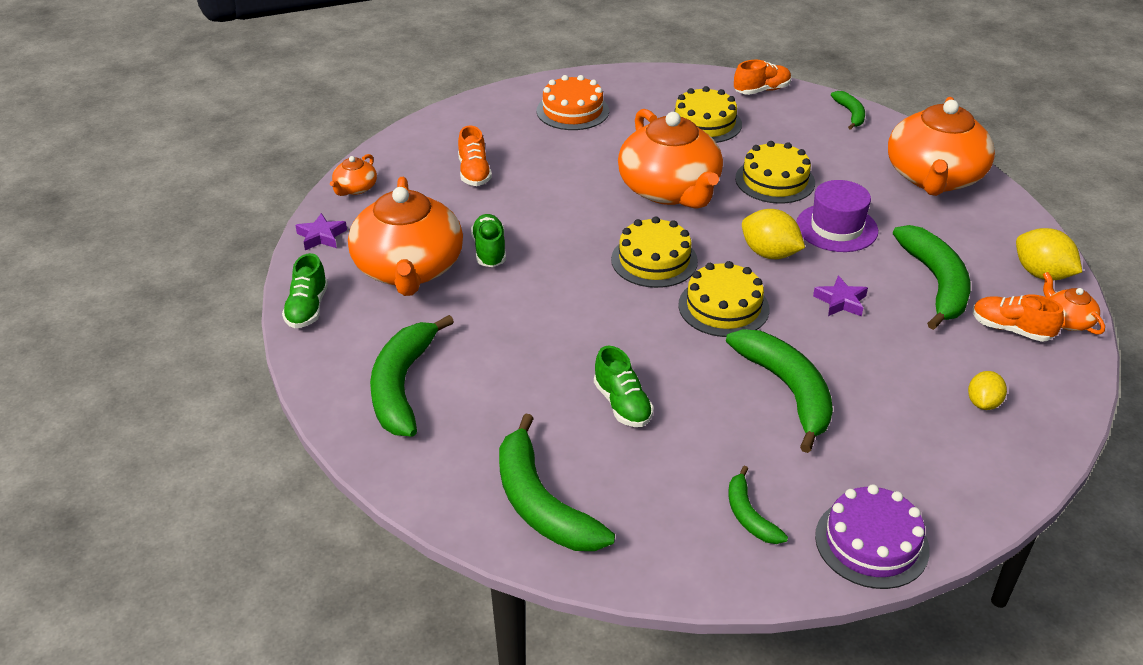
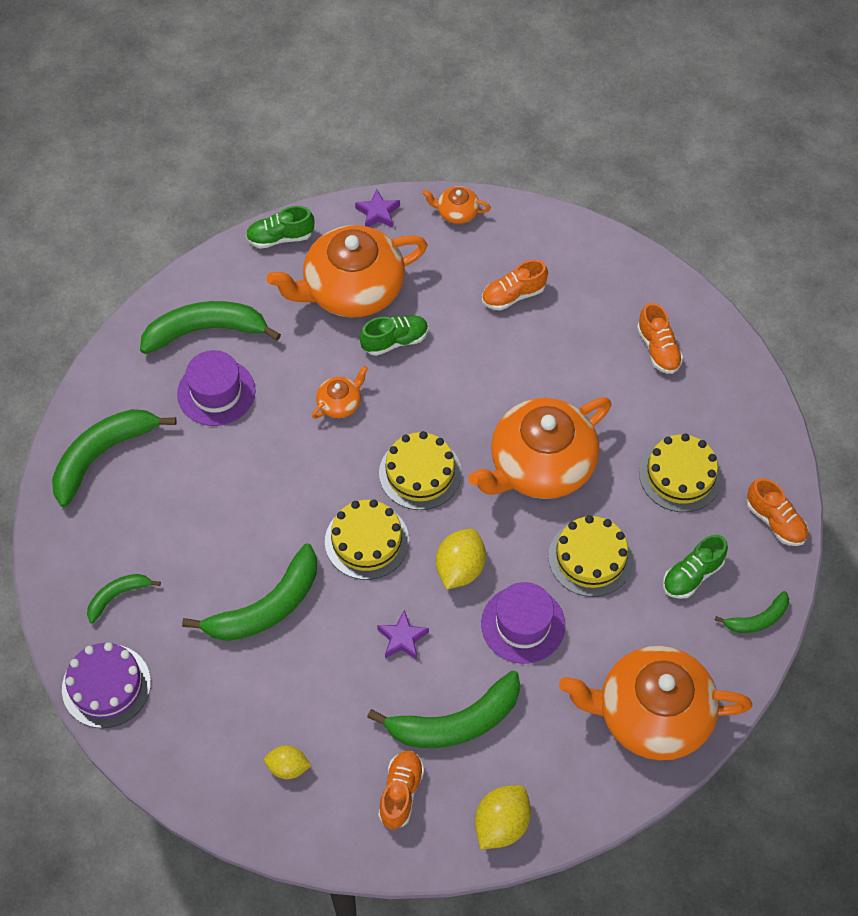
camera: 75 degrees right, 20 degrees up
orange cake [536,75,609,130] -> orange shoe [637,303,683,374]
green shoe [594,346,654,427] -> green shoe moved to [663,535,728,599]
orange teapot [1043,272,1105,335] -> orange teapot moved to [312,366,368,419]
none -> purple hat [177,350,256,426]

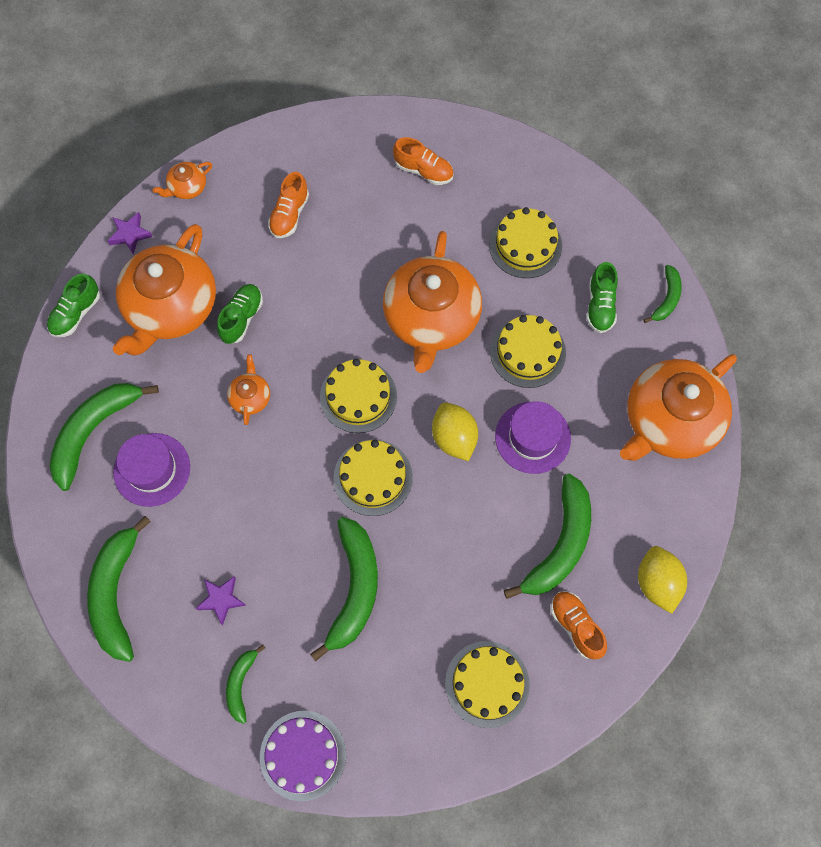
camera: 45 degrees left, 10 degrees up
yellow lemon [264,746,311,779] -> yellow cake [445,641,530,728]
purple star [377,610,429,660] -> purple star moved to [196,576,246,626]
orange shoe [747,478,808,546] -> none

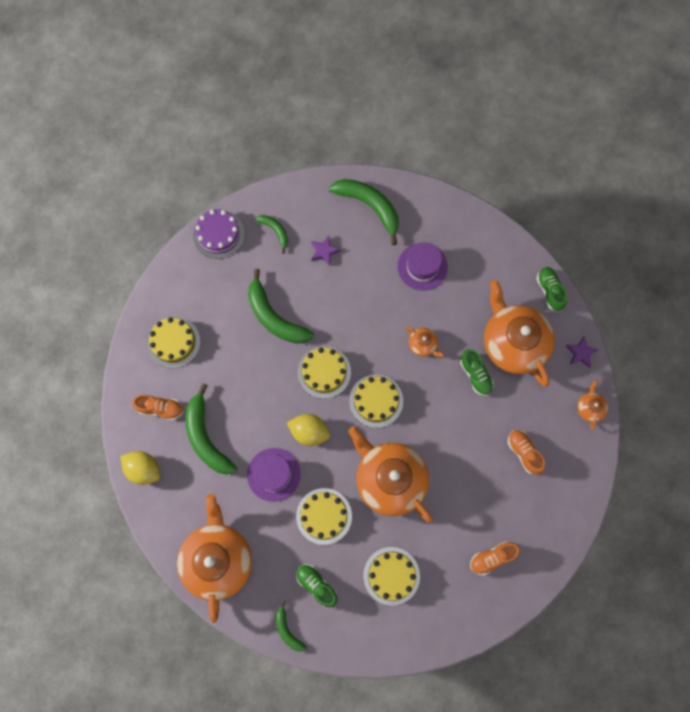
camera: 130 degrees right, 5 degrees up
green banana [49,383,159,491] -> none

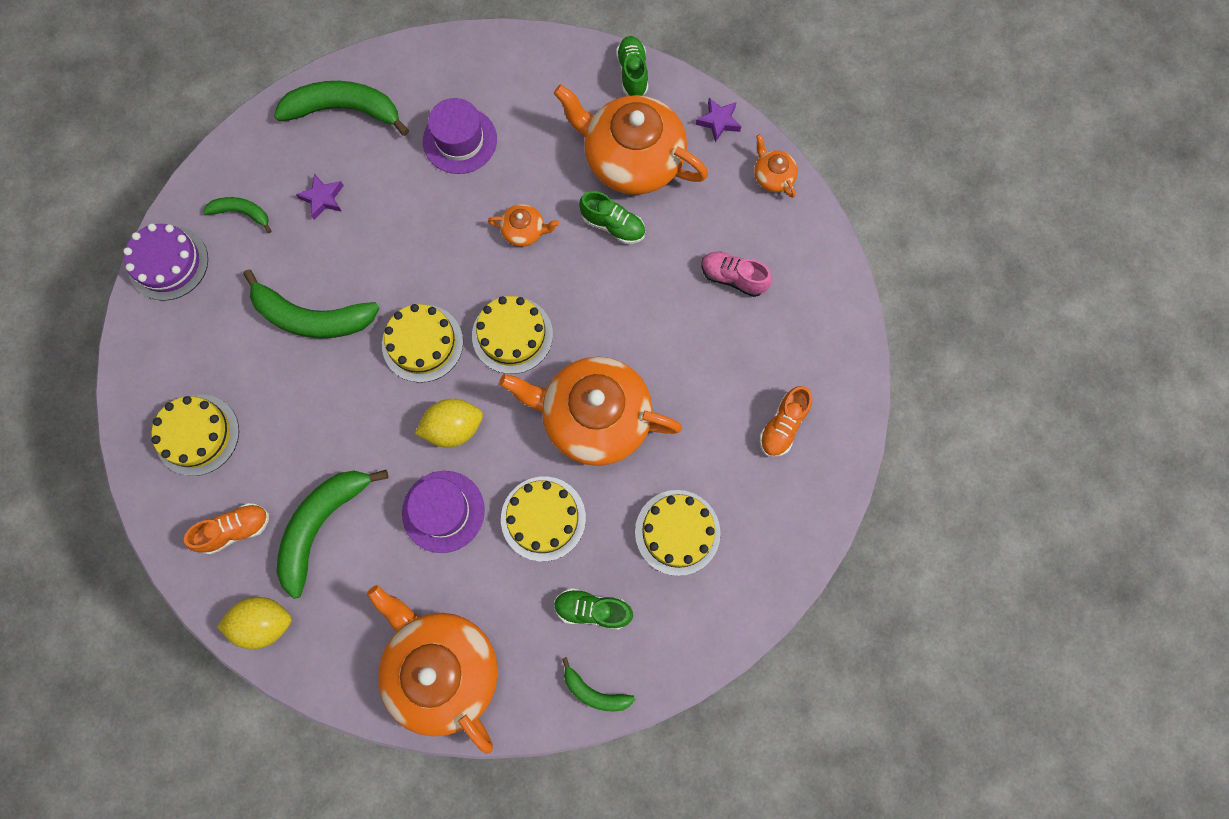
camera: 35 degrees left, 0 degrees up
green banana [185,383,237,474] -> green banana turned 90 degrees clockwise [277,470,388,599]
orange shoe [508,430,545,475] -> pink shoe [701,252,772,297]
green shoe [537,267,567,311] -> green shoe turned 45 degrees clockwise [616,36,648,96]

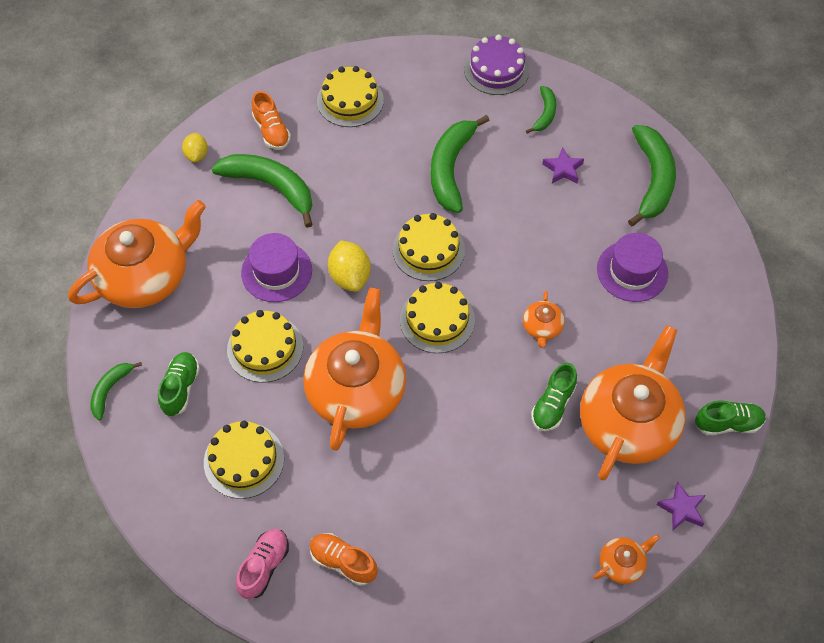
camera: 90 degrees right, 15 degrees down
yellow lemon [217,597,292,649] -> yellow lemon [182,133,208,163], size x0.64
pink shoe [701,252,772,297] -> pink shoe moved to [236,529,289,599]

